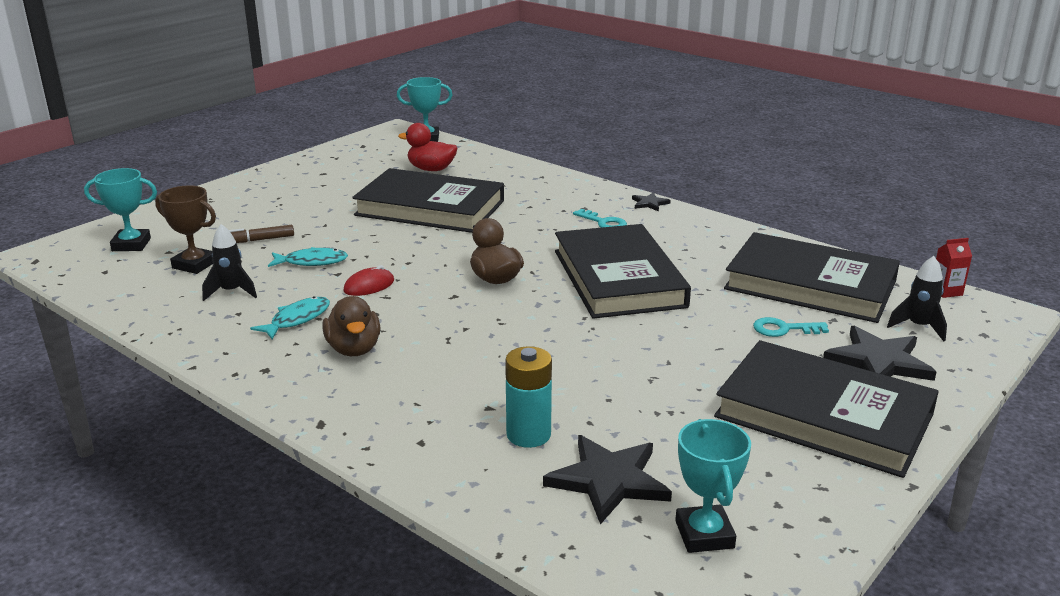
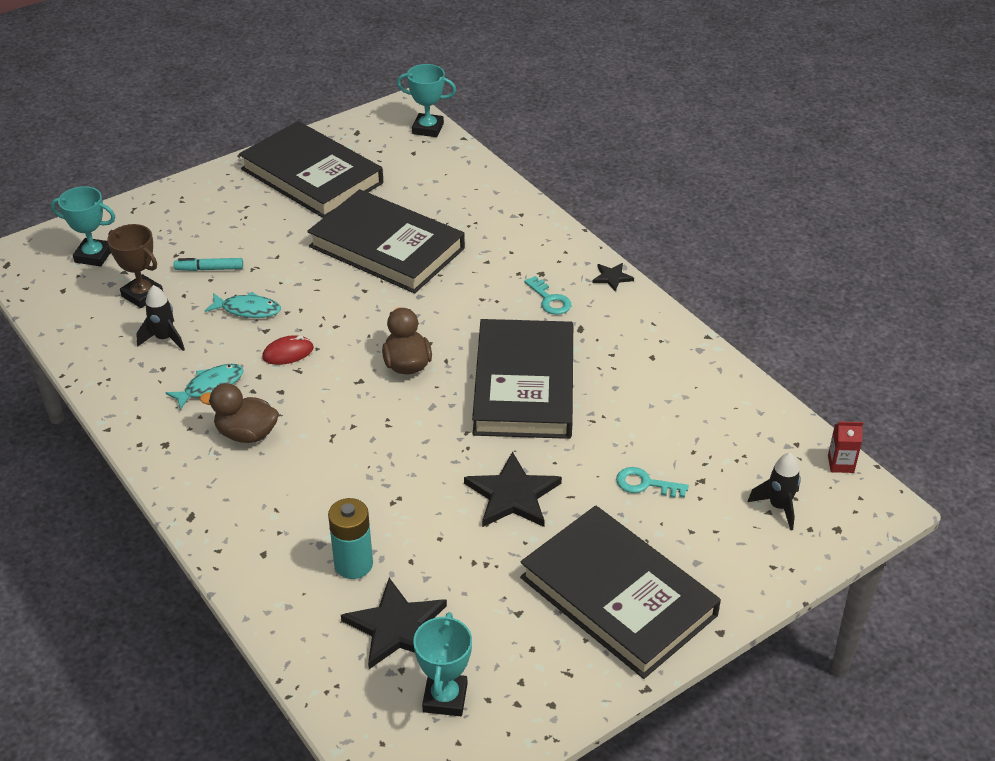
camera: 15 degrees right, 15 degrees up
brown marker [229,225,294,243] -> turquoise marker [174,258,243,271]
brown duck [322,296,381,356] -> brown duck turned 105 degrees clockwise [200,383,279,443]
red duck [398,123,458,171] -> none
black book [724,232,900,323] -> black book moved to [239,121,383,218]
black star [823,326,936,381] -> black star moved to [464,451,562,527]

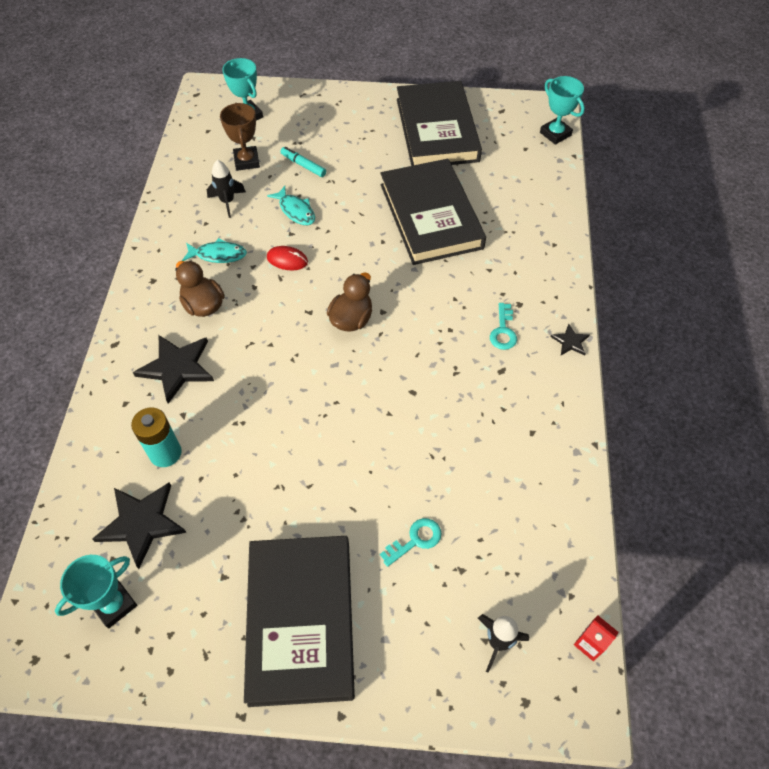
camera: 40 degrees right, 15 degrees up
black star [464,451,562,527] -> black star moved to [133,335,214,404]
black book [472,319,573,439] -> none
turquoise key [616,467,689,498] -> turquoise key turned 90 degrees clockwise [380,518,442,567]

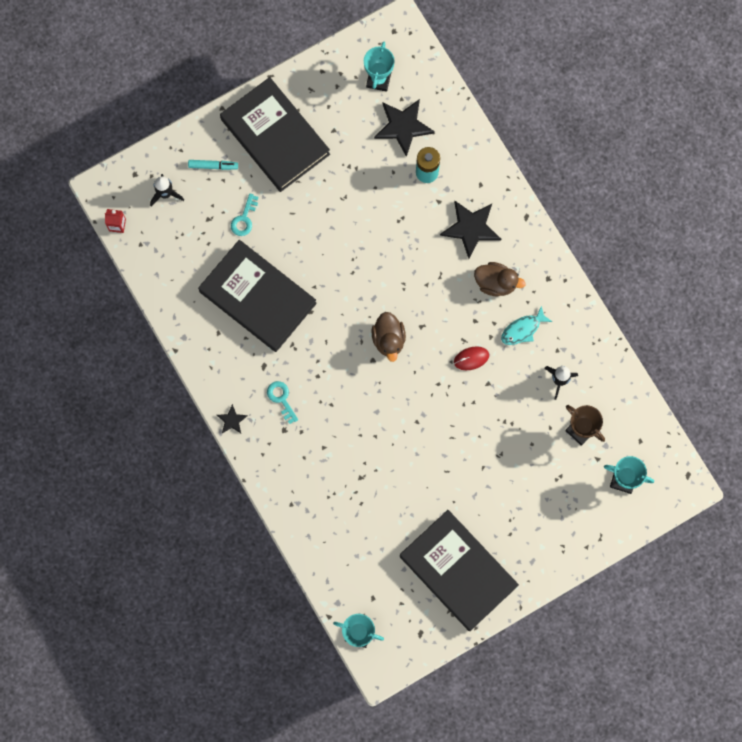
camera: 145 degrees right, 20 degrees up
turquoise fish [267,186,315,225] -> none
turquoise marker [280,147,326,177] -> turquoise marker moved to [188,160,238,170]
black book [380,159,486,265] -> black book moved to [198,240,317,352]

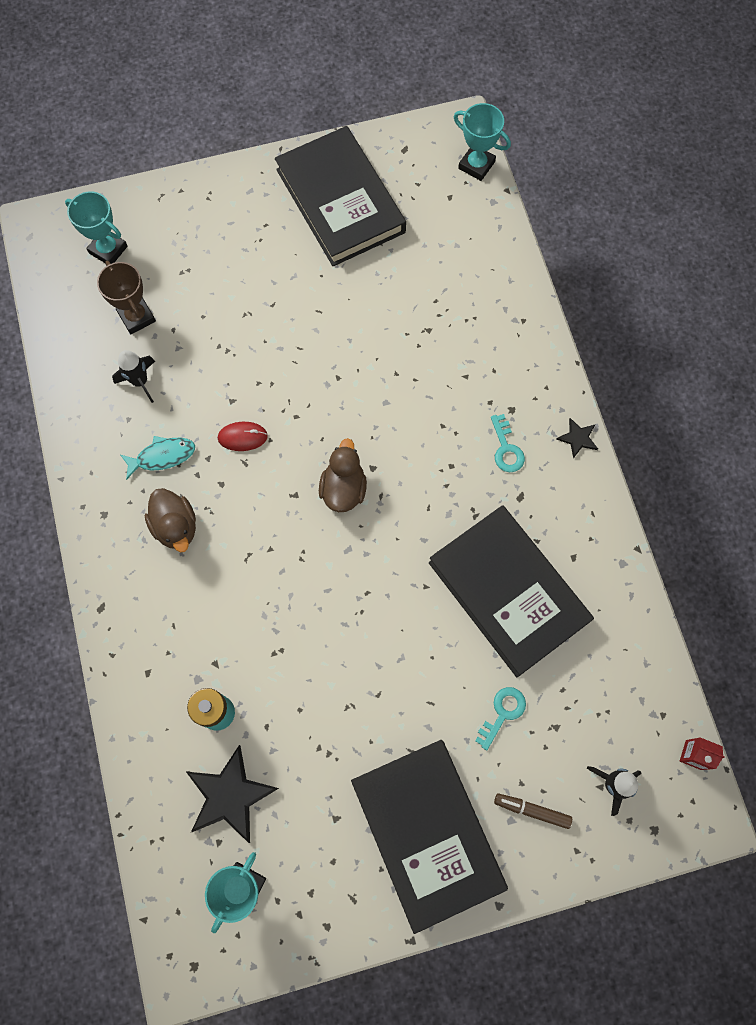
camera: 165 degrees left, 5 degrees down
turquoise marker [188,160,238,170] -> brown marker [494,793,572,829]
black star [440,201,501,258] -> none
brown duck [474,262,526,296] -> brown duck turned 150 degrees counterclockwise [145,488,196,552]

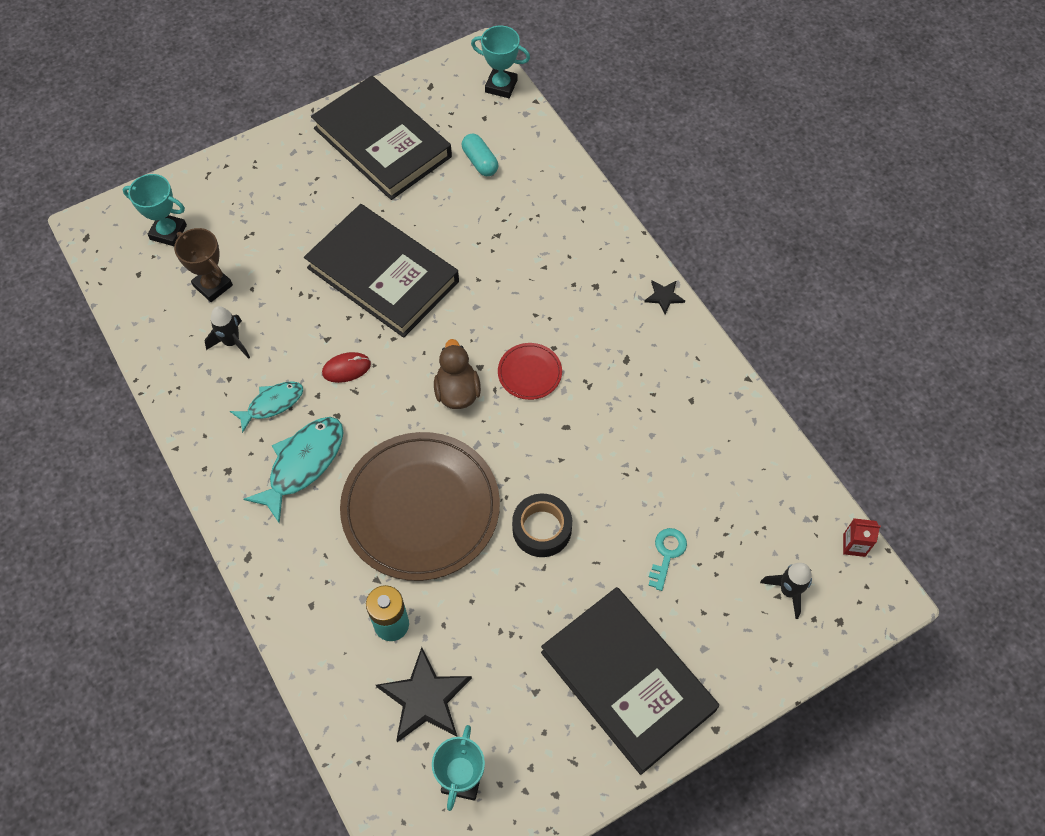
camera: 15 degrees left, 10 degrees down
brown duck [145,488,196,552] -> turquoise fish [244,417,343,524]
black book [429,505,594,677] -> black book moved to [304,204,459,338]
turquoise key [491,414,525,472] -> none
brown marker [494,793,572,829] -> none
none -> brown plate [340,432,500,581]
none -> turquoise capsule [462,134,498,176]
none -> red plate [498,343,562,400]
none -> black tape [512,494,572,557]

